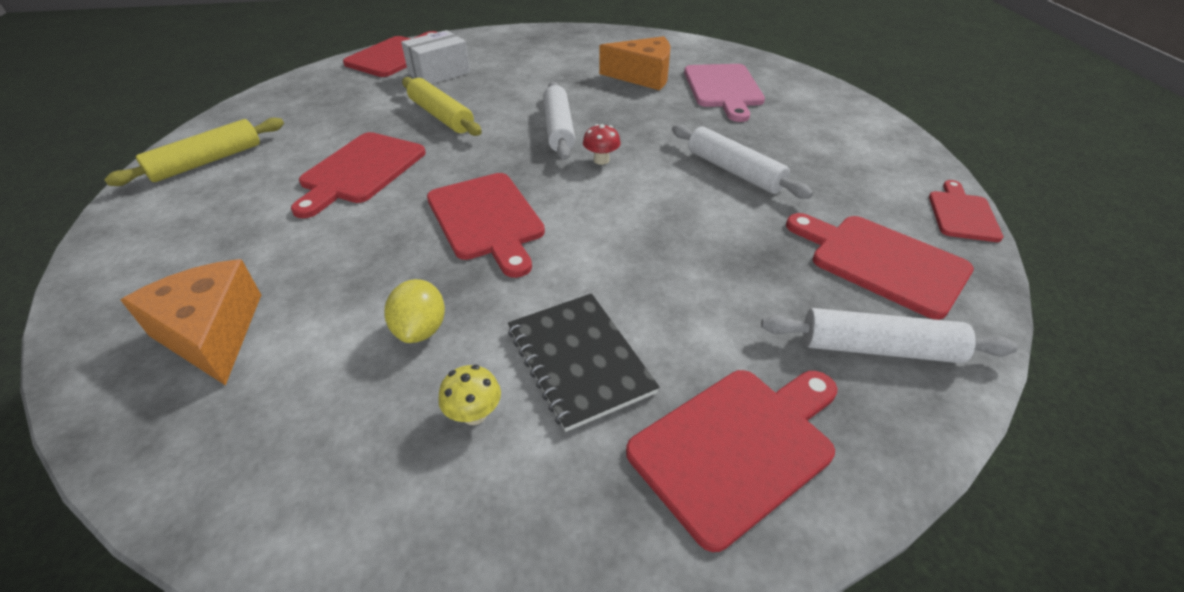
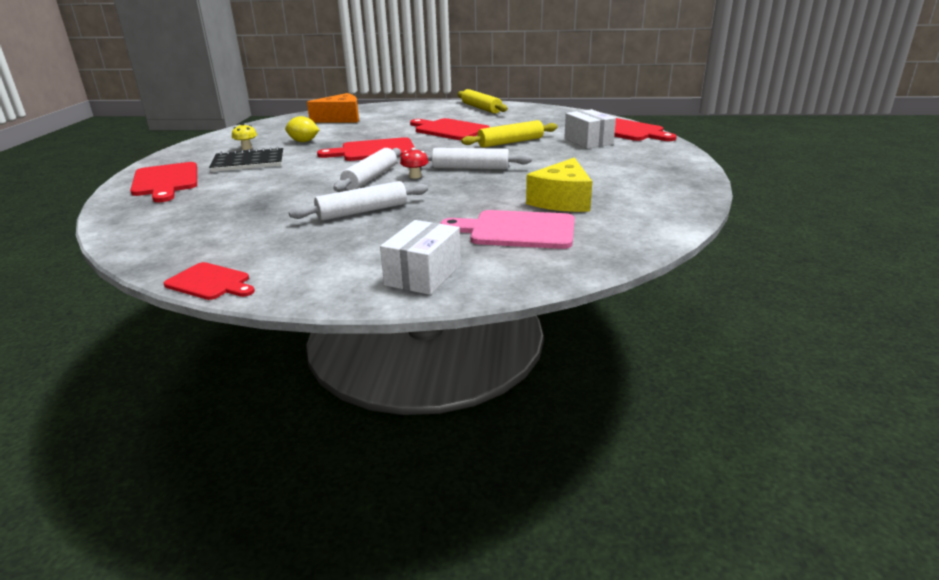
camera: 105 degrees right, 15 degrees down
orange cheese [599,36,671,90] -> yellow cheese [526,157,592,212]
white rolling pin [761,308,1018,363] -> white rolling pin moved to [333,148,401,192]
red cutting board [786,213,974,320] -> none
none -> white box [380,220,461,295]

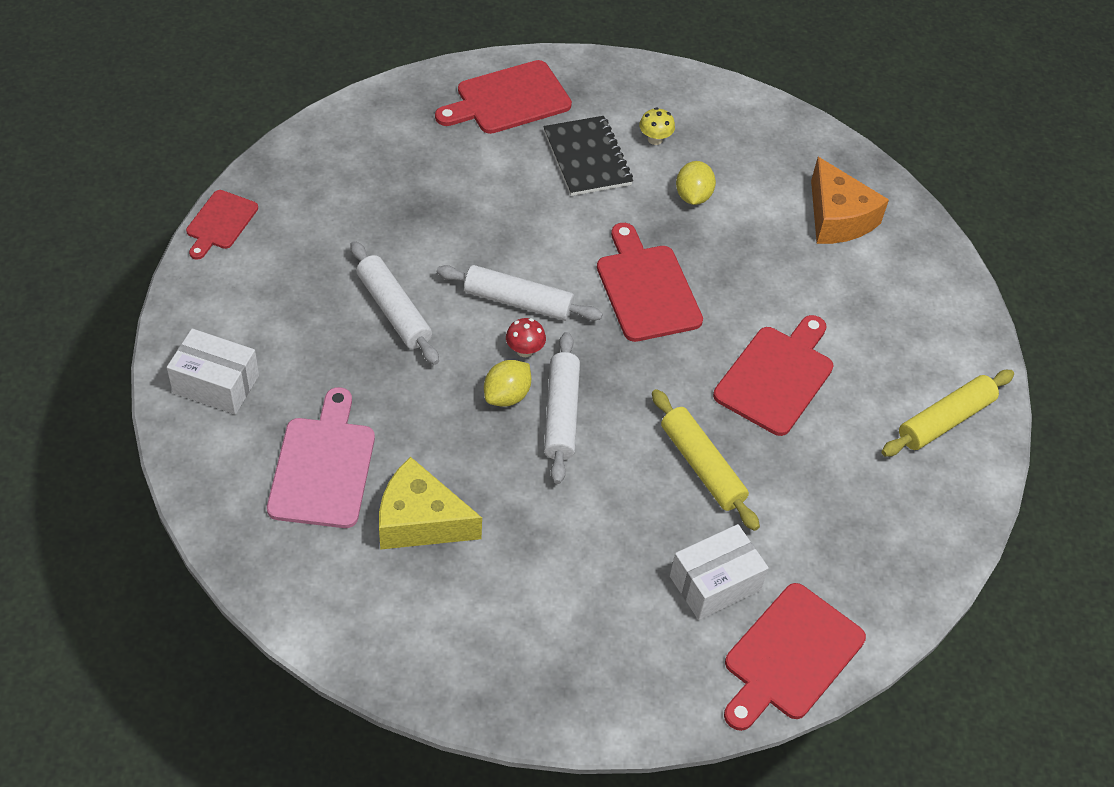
camera: 80 degrees right, 25 degrees up
none -> yellow lemon [484,360,531,407]

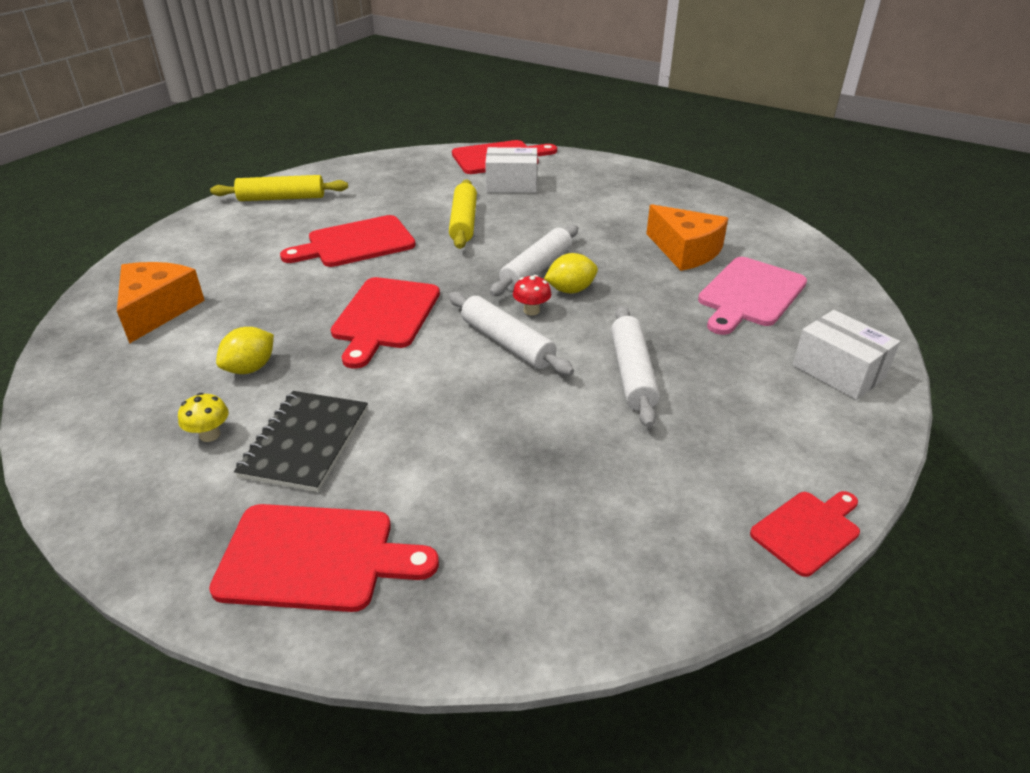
camera: 145 degrees left, 15 degrees down
yellow cheese [379,457,482,550] -> orange cheese [646,204,728,271]

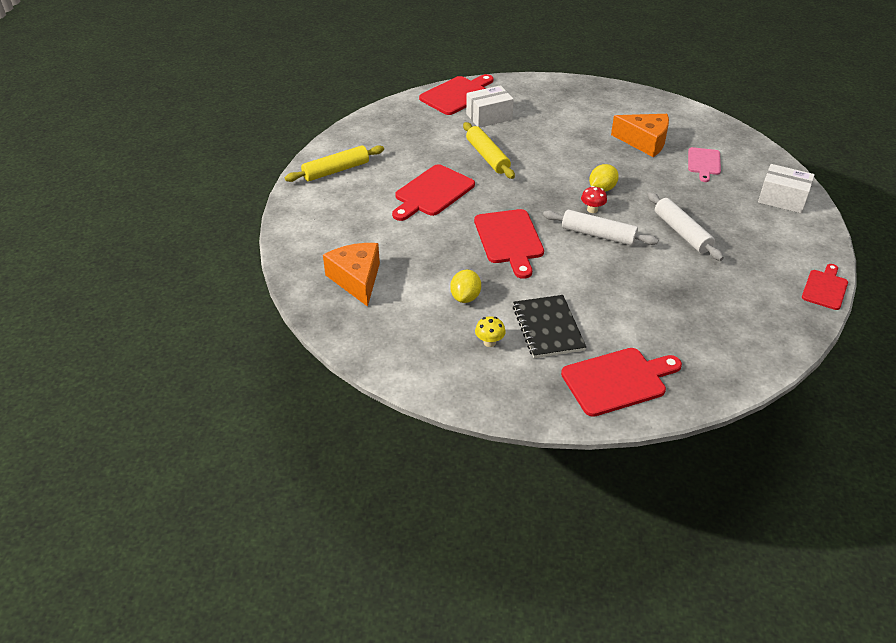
camera: 25 degrees left, 5 degrees up
white rolling pin [490,225,578,296] -> none
pink cutting board [698,257,807,335] -> pink cutting board [688,147,721,182], size x0.62

